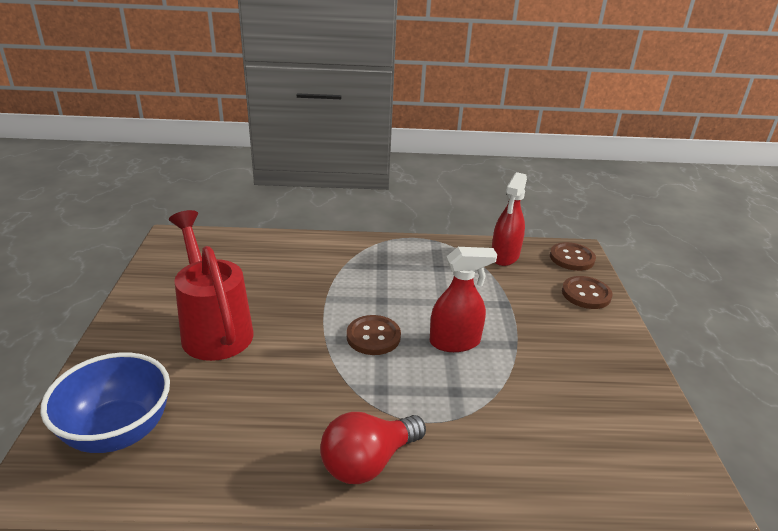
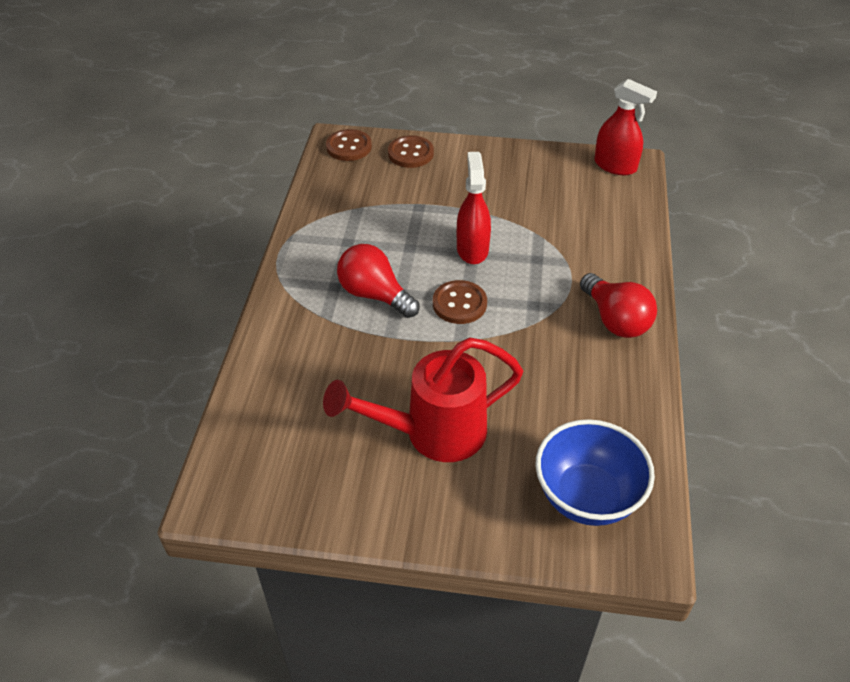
camera: 80 degrees left, 15 degrees up
red spray bottle [492,172,527,266] -> red spray bottle moved to [594,79,657,175]
none -> red light bulb [337,244,420,318]

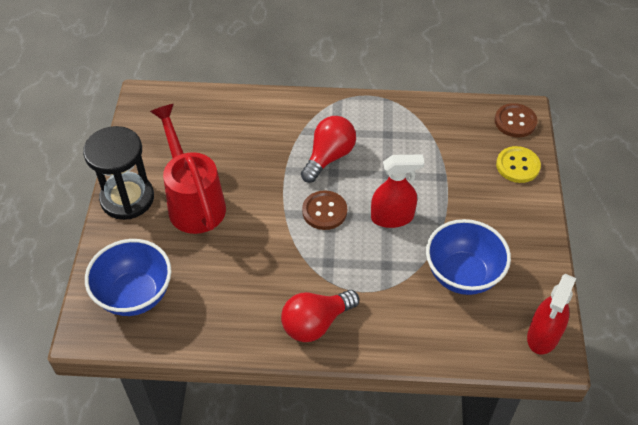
camera: 85 degrees right, 5 degrees up
brown button [388,135,434,168] -> yellow button [496,146,541,183]
none -> black hourglass [83,126,154,220]
none -> blue bowl [426,219,511,295]

